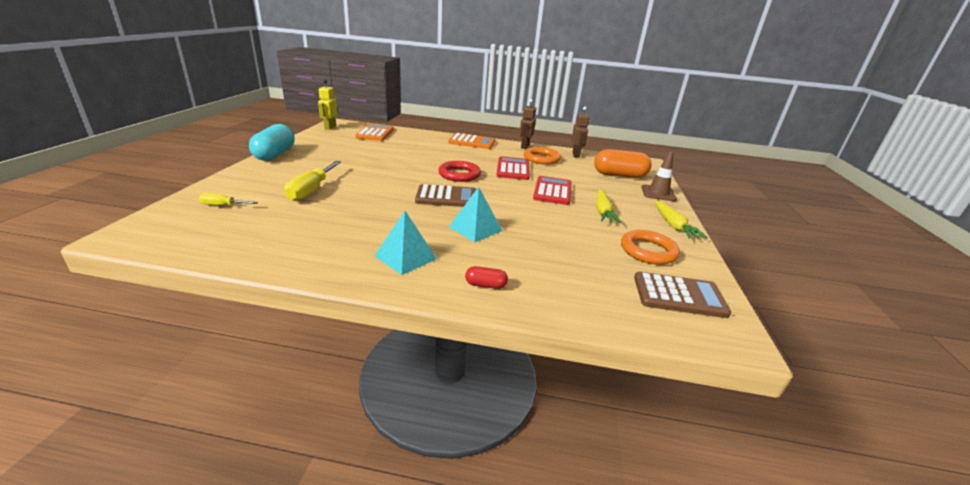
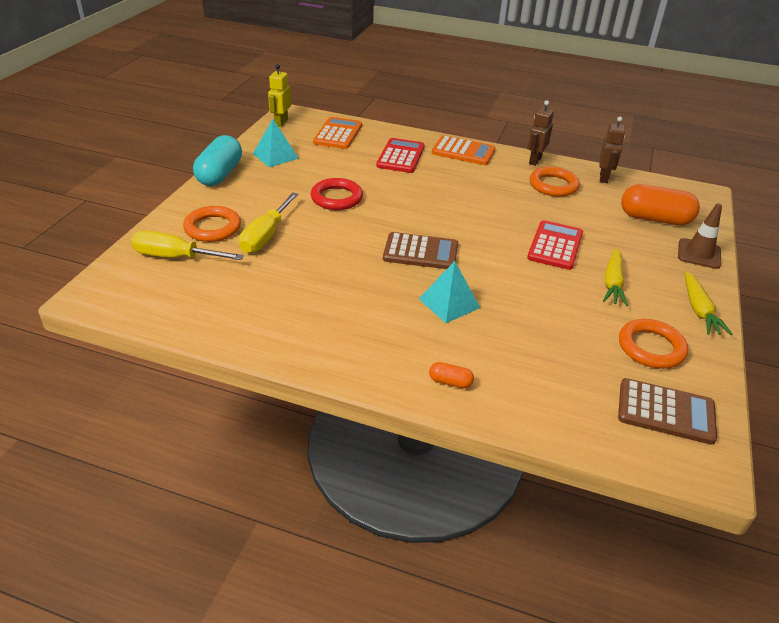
camera: 10 degrees right, 10 degrees up
yellow screwdriver [199,193,258,205] -> yellow screwdriver [131,231,244,260], size x1.86
turquoise pyramid [375,211,437,275] -> turquoise pyramid moved to [253,119,299,167]
red ring [438,161,481,182] -> red ring moved to [311,178,363,210]
red capsule [465,266,508,289] -> orange capsule [429,362,474,388]
red calculator [496,156,530,180] -> red calculator moved to [376,138,425,173]
none -> orange ring [183,206,241,242]

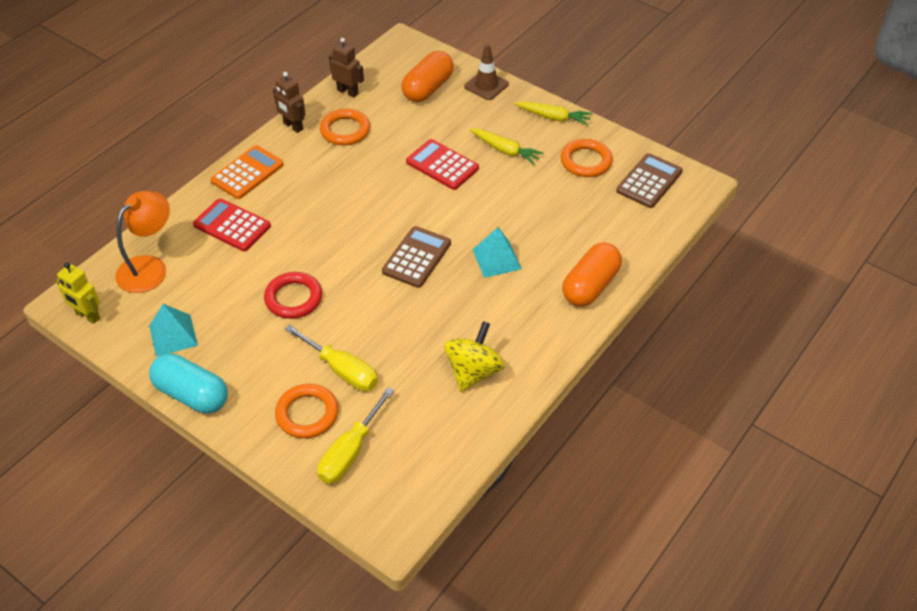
camera: 70 degrees left, 10 degrees up
orange calculator [313,117,362,149] -> orange lamp [115,191,170,293]
orange capsule [429,362,474,388] -> orange capsule [562,242,622,307], size x2.23
none -> yellow spinning top [444,321,505,392]

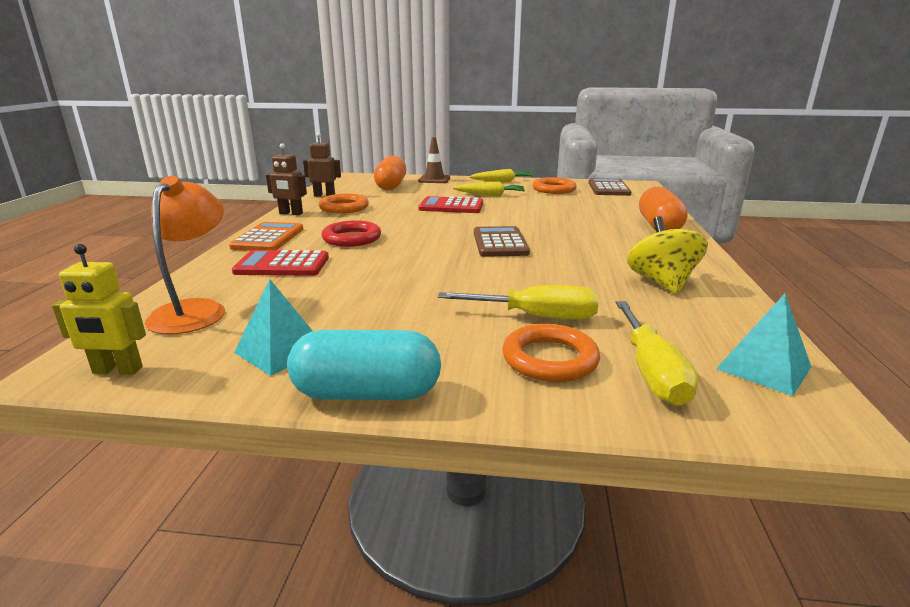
camera: 30 degrees left, 25 degrees down
red ring [264,272,322,319] -> red ring moved to [321,220,381,247]
turquoise pyramid [473,227,522,278] -> turquoise pyramid moved to [716,294,811,396]

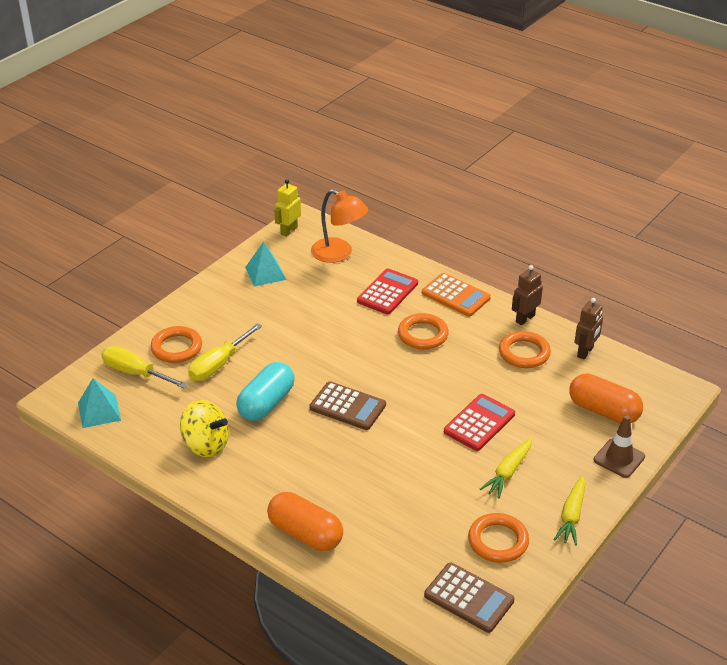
camera: 120 degrees right, 15 degrees up
turquoise capsule [287,330,441,400] -> turquoise capsule moved to [236,362,295,421]
red ring [321,220,381,247] -> orange ring [398,313,449,349]

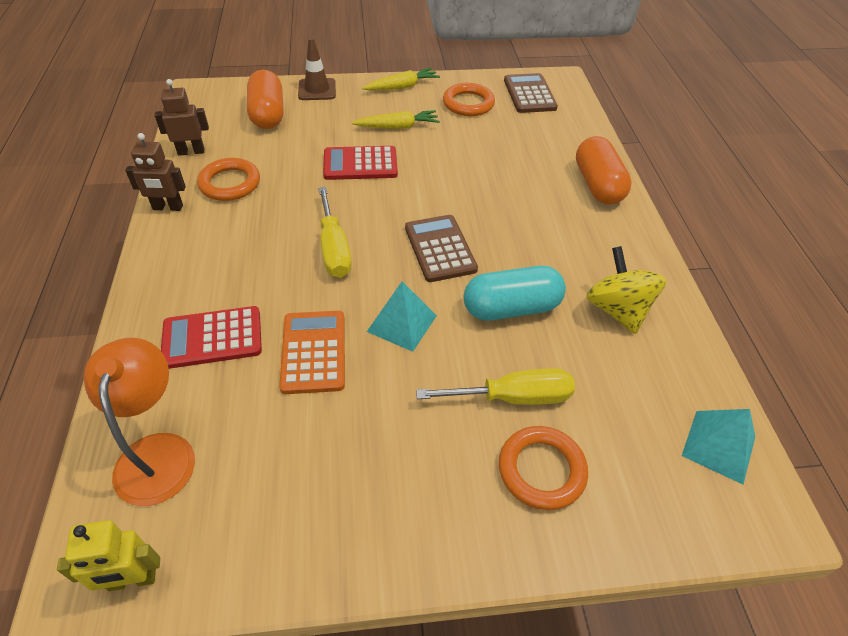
camera: 135 degrees left, 10 degrees up
yellow screwdriver [101,346,188,388] -> yellow screwdriver moved to [318,187,352,278]
turquoise pyramid [245,241,286,287] -> turquoise pyramid moved to [367,281,437,352]
orange ring [398,313,449,349] -> none
orange calculator [422,273,491,317] -> orange calculator moved to [279,311,345,394]

